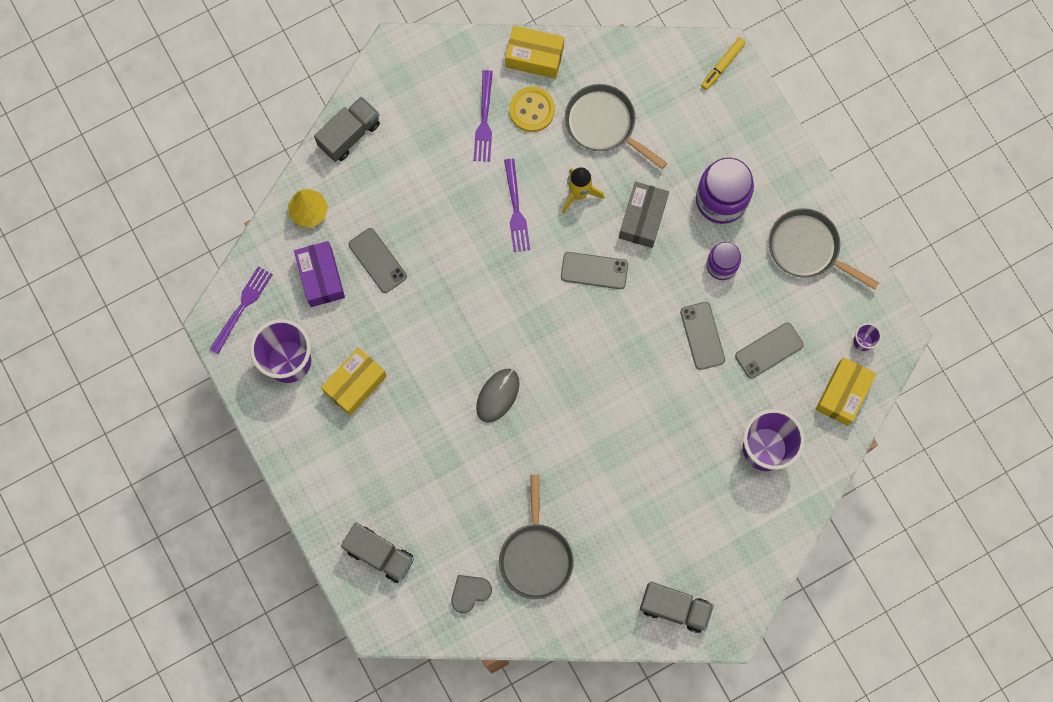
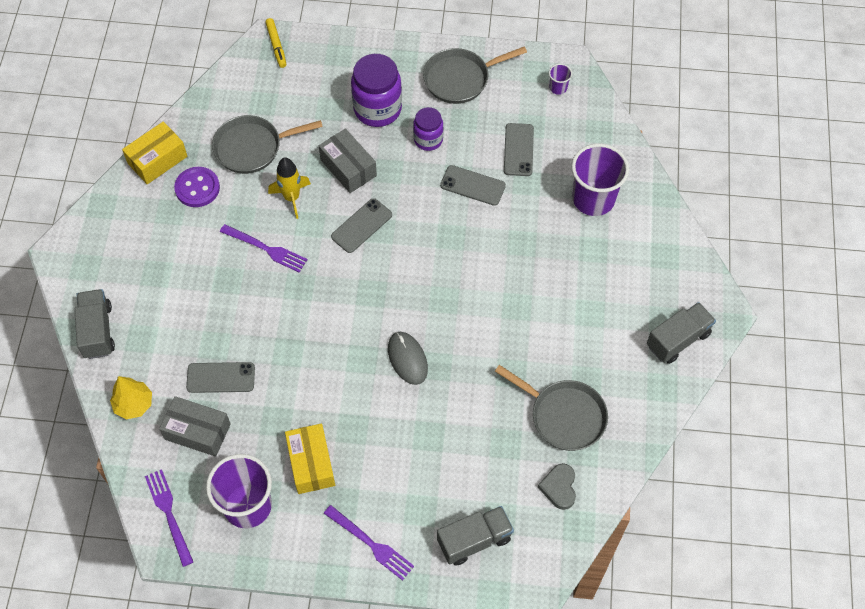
camera: 55 degrees left, 15 degrees down
purple box [294,241,345,307] -> grey box [159,396,231,457]
purple fork [474,70,493,162] -> purple fork moved to [324,505,414,581]
yellow button [509,87,555,132] -> purple button [174,167,220,207]
yellow box [816,357,876,426] -> none

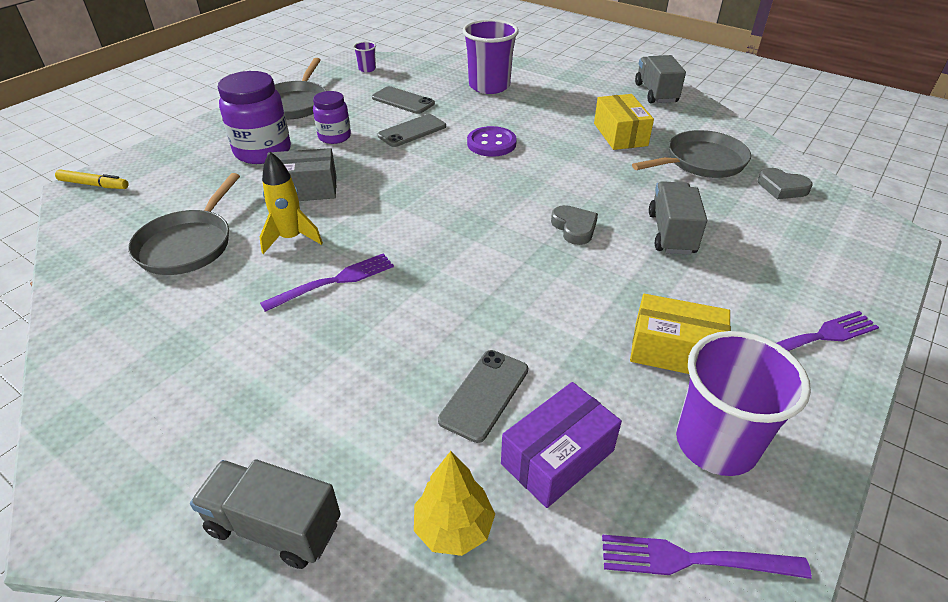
camera: 60 degrees left, 20 degrees down
yellow box [122,122,188,184] -> yellow box moved to [594,94,654,150]
grey box [159,396,231,457] -> purple box [501,382,622,508]
purple button [174,167,220,207] -> purple button moved to [467,126,517,157]
grey phone [331,198,392,253] -> none
grey mouse [388,332,428,385] -> grey heart [551,205,598,245]
grey truck [437,506,514,566] -> grey truck moved to [649,181,707,255]

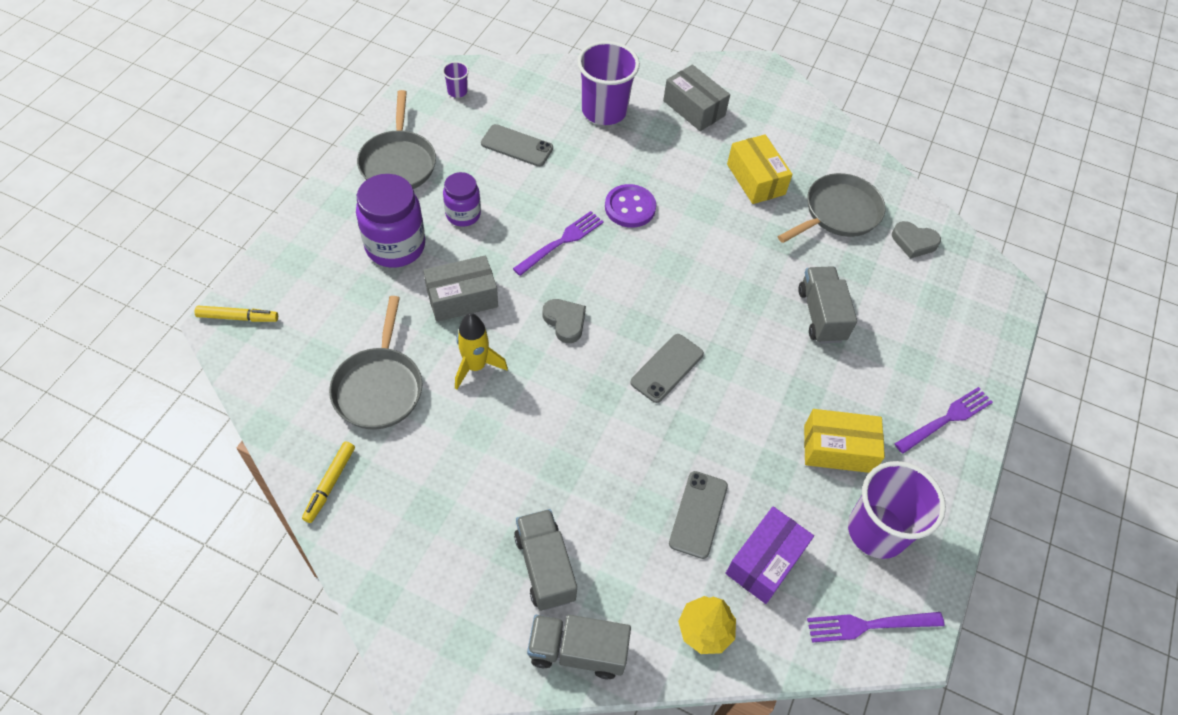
camera: 15 degrees left, 15 degrees up
purple fork [260,253,394,312] -> purple fork moved to [513,211,604,276]
grey phone [377,114,446,147] -> grey phone moved to [630,334,704,403]
grey heart [551,205,598,245] -> grey heart moved to [543,299,586,343]
grey truck [635,55,686,104] -> grey truck moved to [514,509,577,611]
none -> yellow marker [302,441,355,523]
none -> grey box [663,65,730,131]

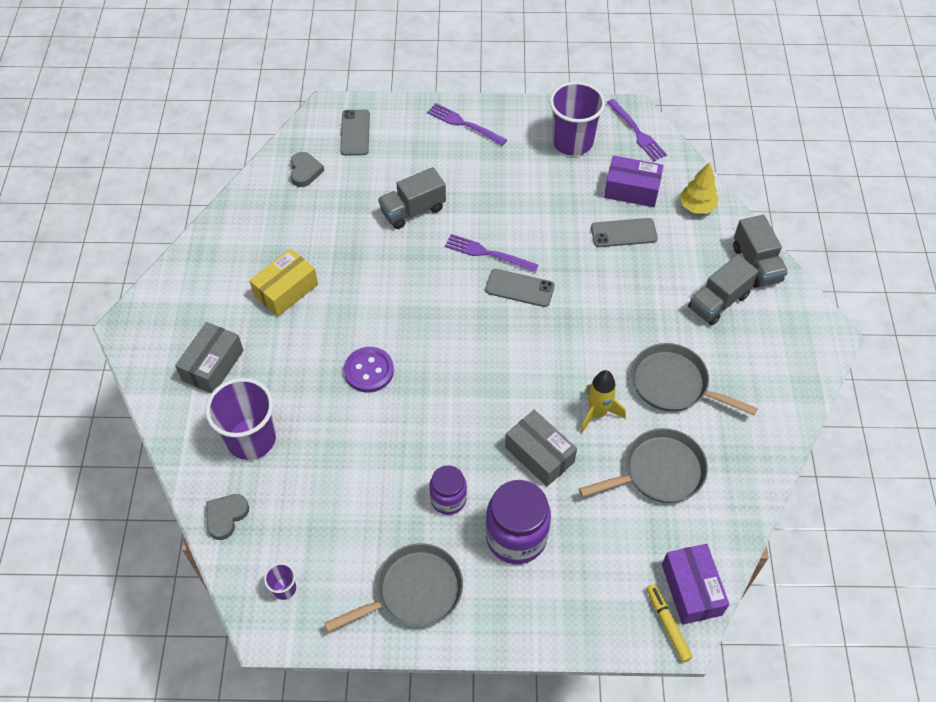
camera: 110 degrees left, 0 degrees up
yellow marker [302,441,355,523] -> none
grey phone [481,124,553,167] -> grey phone moved to [340,110,370,156]
purple fork [513,211,604,276] -> purple fork moved to [445,234,538,272]
grey heart [543,299,586,343] -> grey heart moved to [206,494,249,540]
grey pan [778,173,885,243] -> grey pan moved to [632,343,758,415]
yellow box [804,409,885,473] -> none
none -> purple box [662,544,730,625]

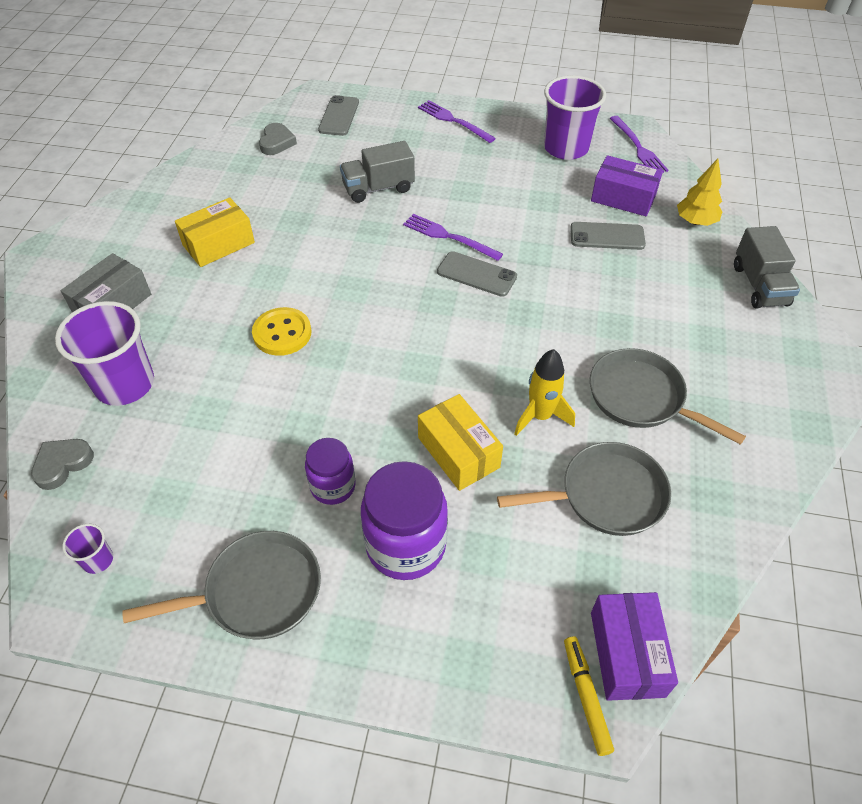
camera: 10 degrees right, 5 degrees down
purple button [344,347,394,393] -> yellow button [252,307,311,356]
grey box [505,410,577,486] -> yellow box [418,394,503,491]
grey truck [688,255,758,326] -> none

